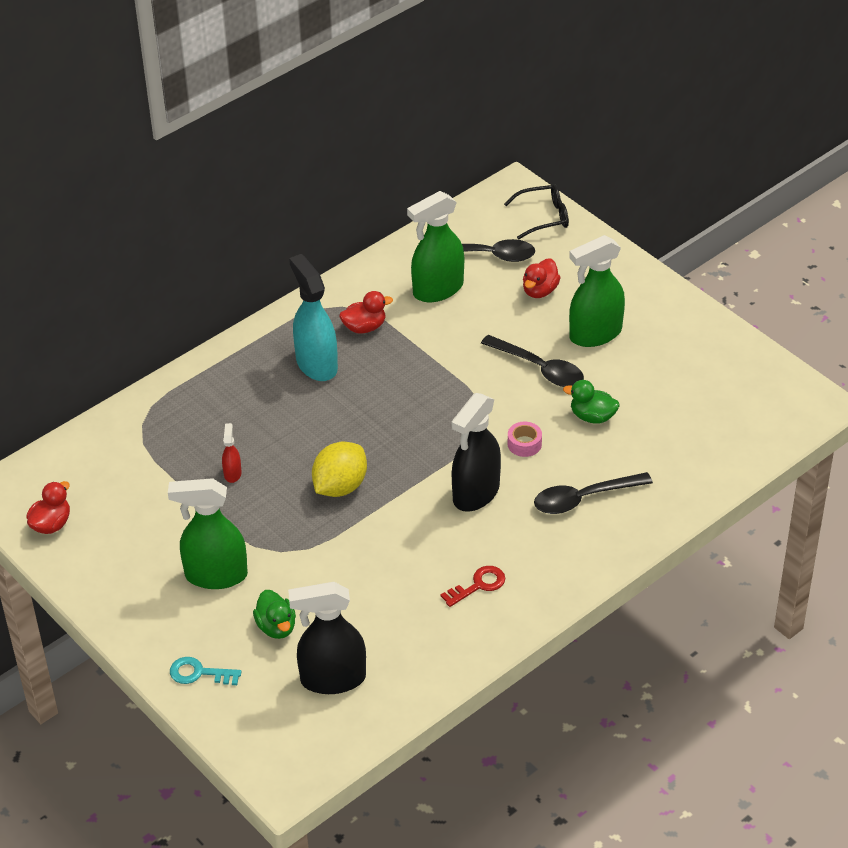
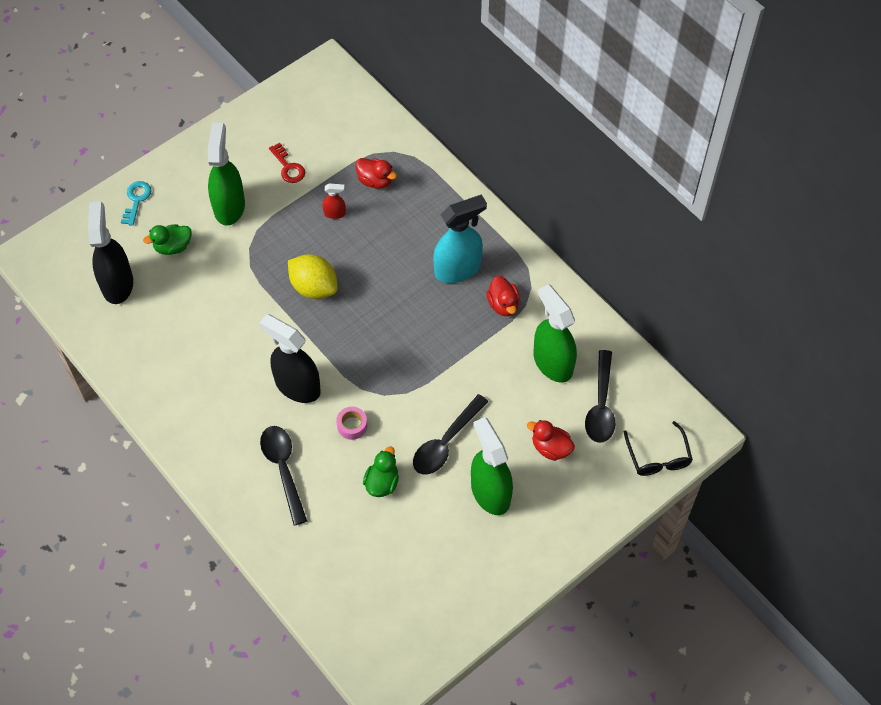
camera: 90 degrees right, 15 degrees up
red duck [26,481,70,534] -> red duck moved to [355,158,397,189]
red key [441,566,506,607] -> red key moved to [269,143,305,183]

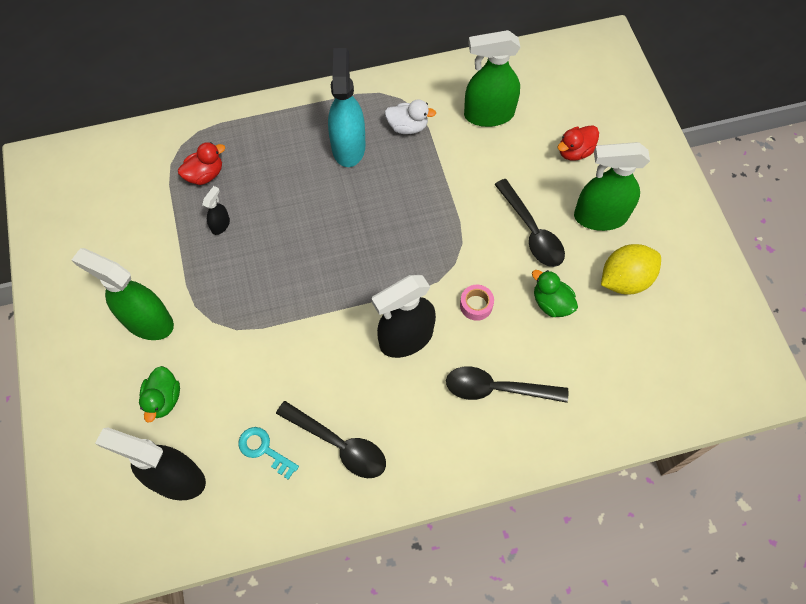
camera: 65 degrees left, 5 degrees up
turquoise key [121,181,151,226] -> turquoise key moved to [238,427,299,480]
red key [269,143,305,183] -> none
yellow lemon [288,254,338,299] -> yellow lemon moved to [601,244,661,295]
red spray bottle [322,183,346,219] -> black spray bottle [202,186,230,235]
red duck [486,276,520,316] -> white duck [385,99,436,134]
black spoon [585,350,615,443] -> black spoon moved to [276,401,386,478]
black glasses [624,421,693,476] -> none

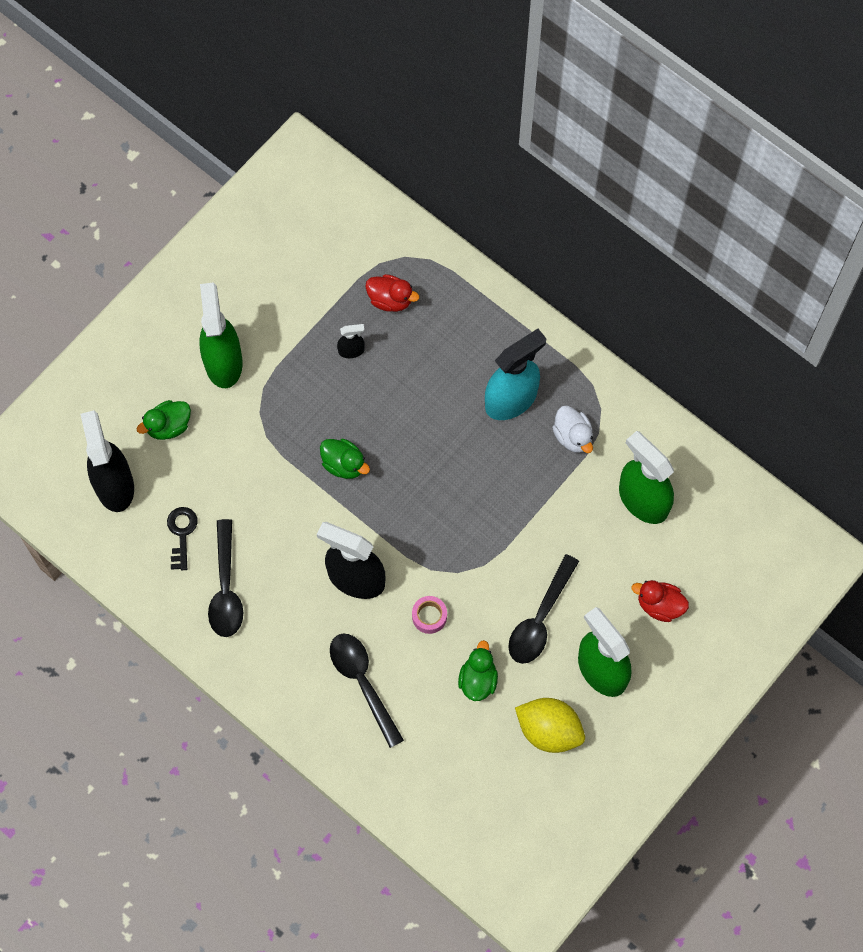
camera: 55 degrees right, 5 degrees up
turquoise key [238,427,299,480] -> black key [167,507,198,570]
none -> green duck [320,439,370,479]

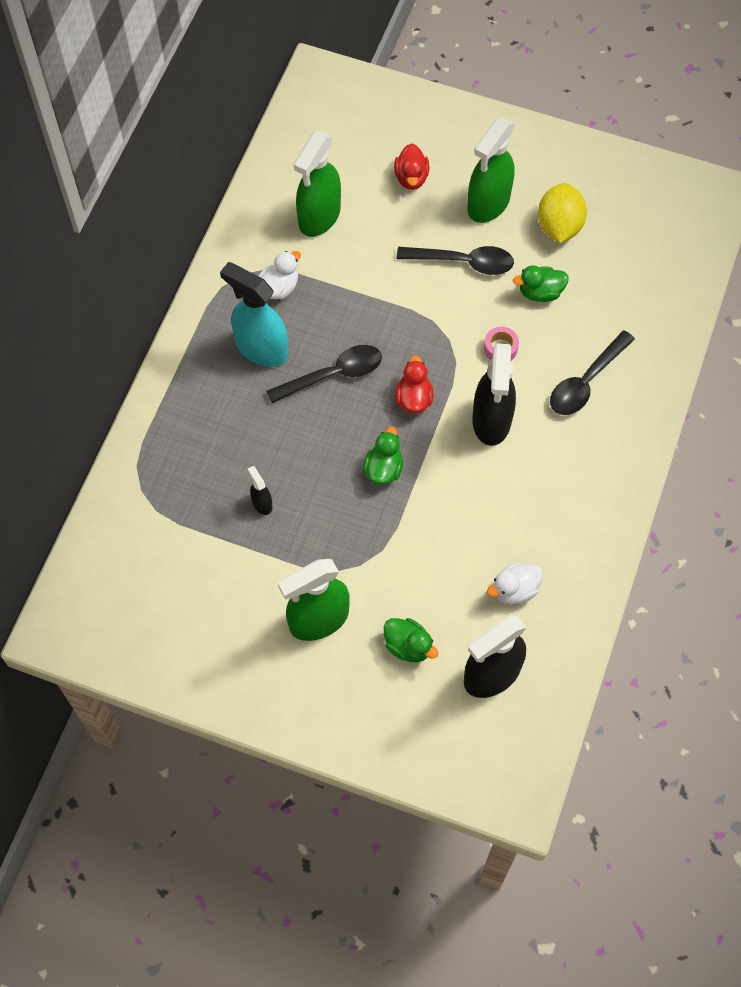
camera: 110 degrees left, 5 degrees down
black key [167,507,198,570] -> white duck [487,562,543,605]
black spoon [208,519,244,637] -> black spoon moved to [266,345,382,403]
red duck [365,274,419,312] -> red duck moved to [395,356,433,413]

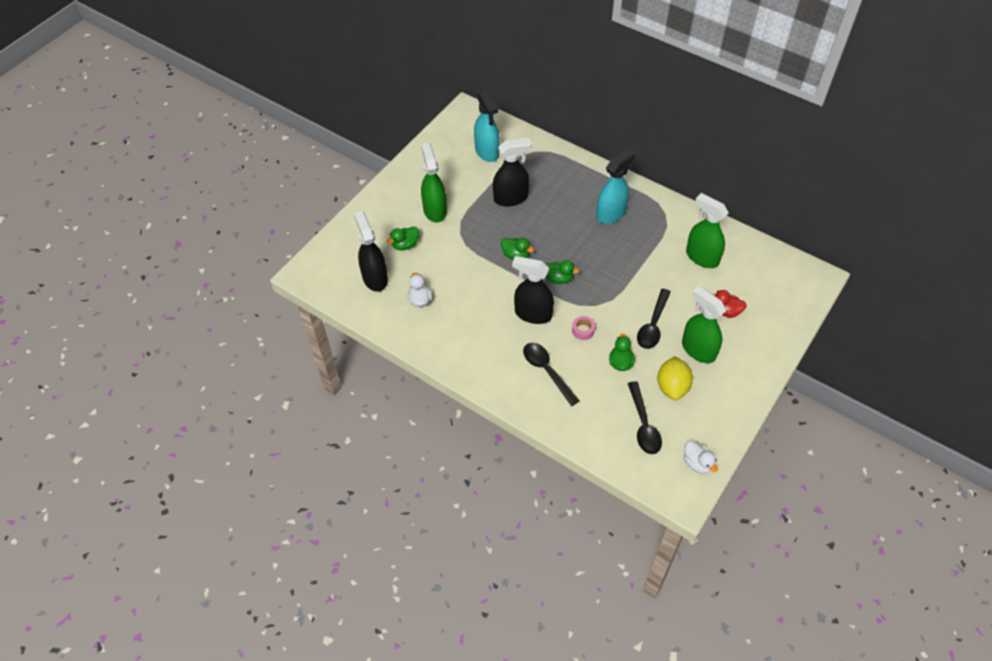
camera: 105 degrees right, 10 degrees down
black spray bottle [248,466,272,515] -> black spray bottle [493,138,532,207], size x2.21
white duck [258,251,301,299] -> white duck moved to [683,441,718,474]
black spoon [266,345,382,403] -> black spoon moved to [628,381,662,454]
red duck [395,356,433,413] -> green duck [546,260,580,284]
yellow lemon [538,183,587,243] -> yellow lemon turned 75 degrees clockwise [657,356,693,400]
none -> turquoise spray bottle [474,91,500,162]

